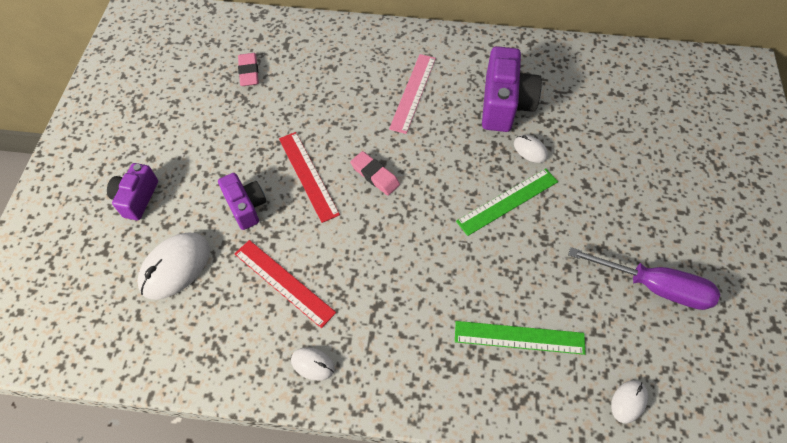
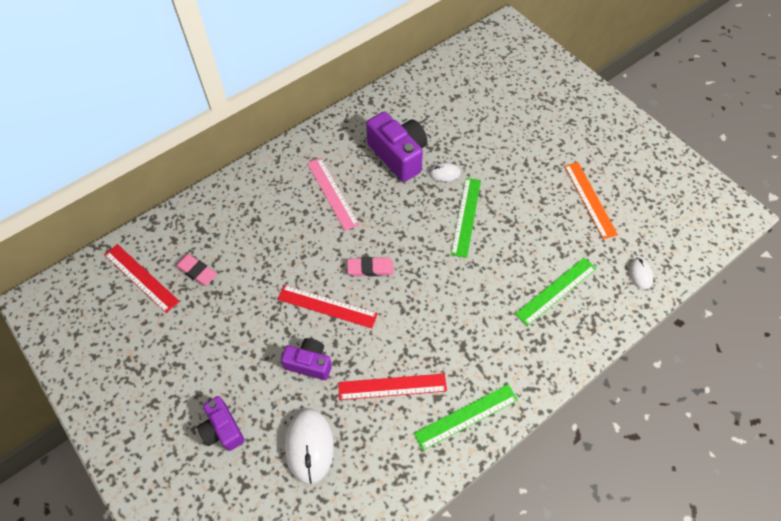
camera: 45 degrees left, 0 degrees up
white mouse [291,347,335,381] -> green ruler [414,384,518,450]
purple screwdriver [568,247,720,310] -> orange ruler [564,162,618,239]
none -> red ruler [104,244,180,313]

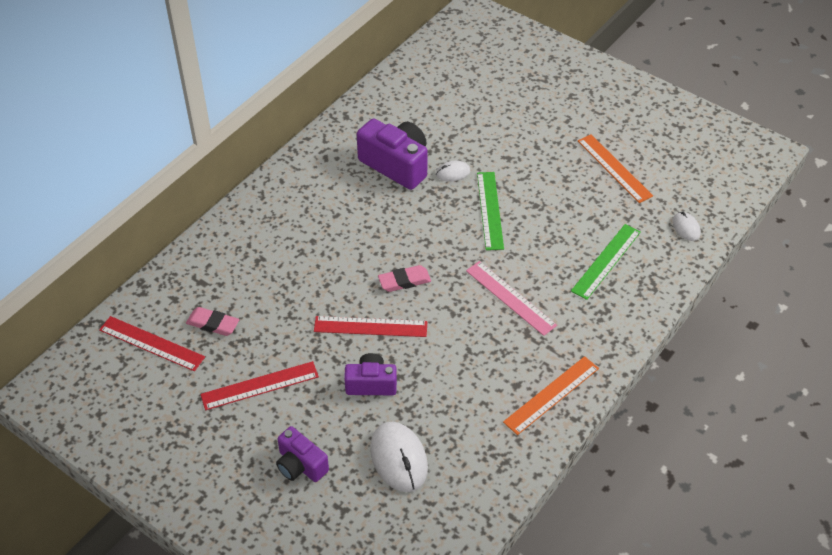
camera: 15 degrees left, 10 degrees down
pink ruler [307,158,359,231] -> pink ruler moved to [466,261,557,336]
red ruler [338,373,447,400] -> red ruler moved to [200,361,319,410]
green ruler [414,384,518,450] -> orange ruler [503,356,599,435]

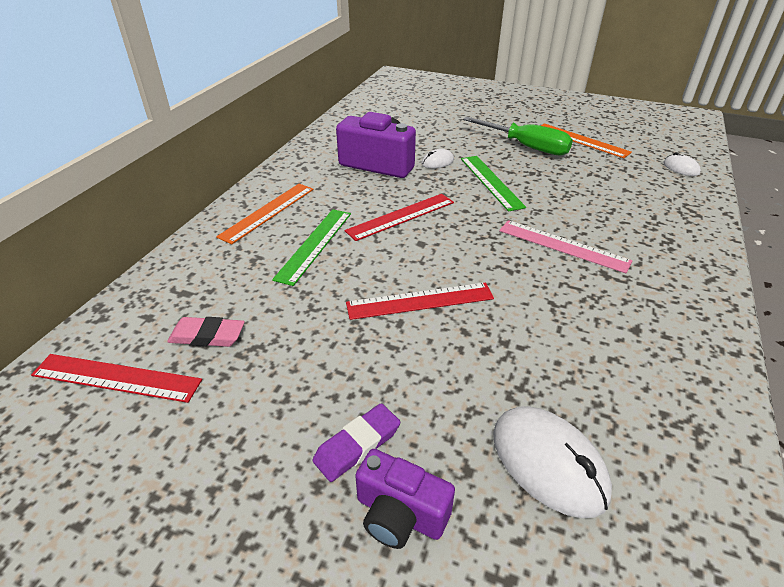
camera: 15 degrees left, 10 degrees down
red ruler [200,361,319,410] -> red ruler moved to [344,194,454,241]
purple camera [344,353,397,395] -> none
pink eraser [378,265,431,292] -> none
orange ruler [503,356,599,435] -> orange ruler moved to [216,184,314,244]
green ruler [571,224,641,300] -> green ruler moved to [272,209,351,286]
none -> purple eraser [312,403,400,482]
none -> green screwdriver [463,117,573,155]

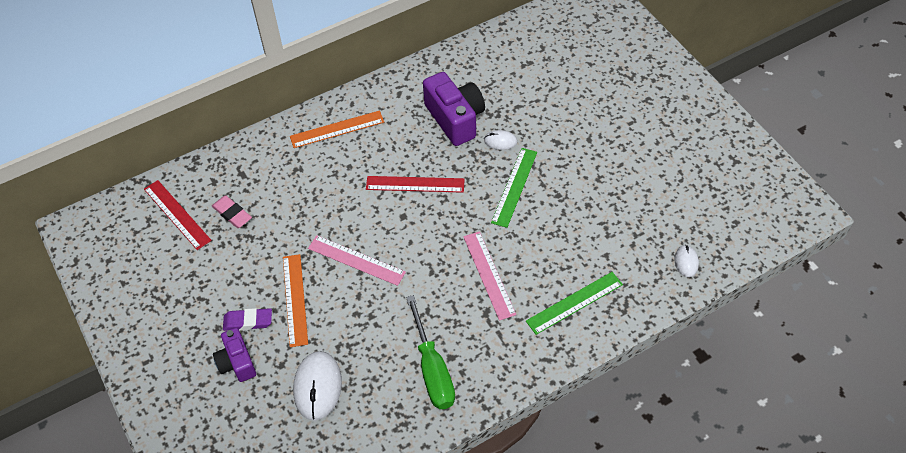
camera: 40 degrees right, 15 degrees up
green ruler [272,209,351,286] -> green ruler moved to [526,272,623,335]
red ruler [346,283,494,320] -> pink ruler [308,235,406,286]
green screwdriver [463,117,573,155] -> green screwdriver moved to [406,295,455,409]
orange ruler [541,123,632,158] -> orange ruler moved to [283,254,308,347]

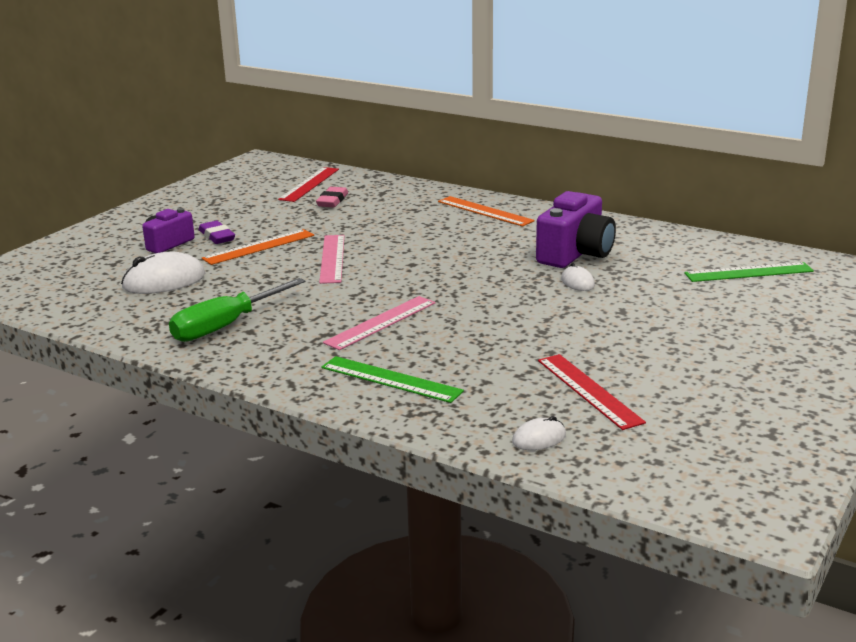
camera: 60 degrees right, 30 degrees down
red ruler [366,176,465,193] -> red ruler moved to [538,354,646,430]
green ruler [491,148,537,228] -> green ruler moved to [684,262,814,282]

